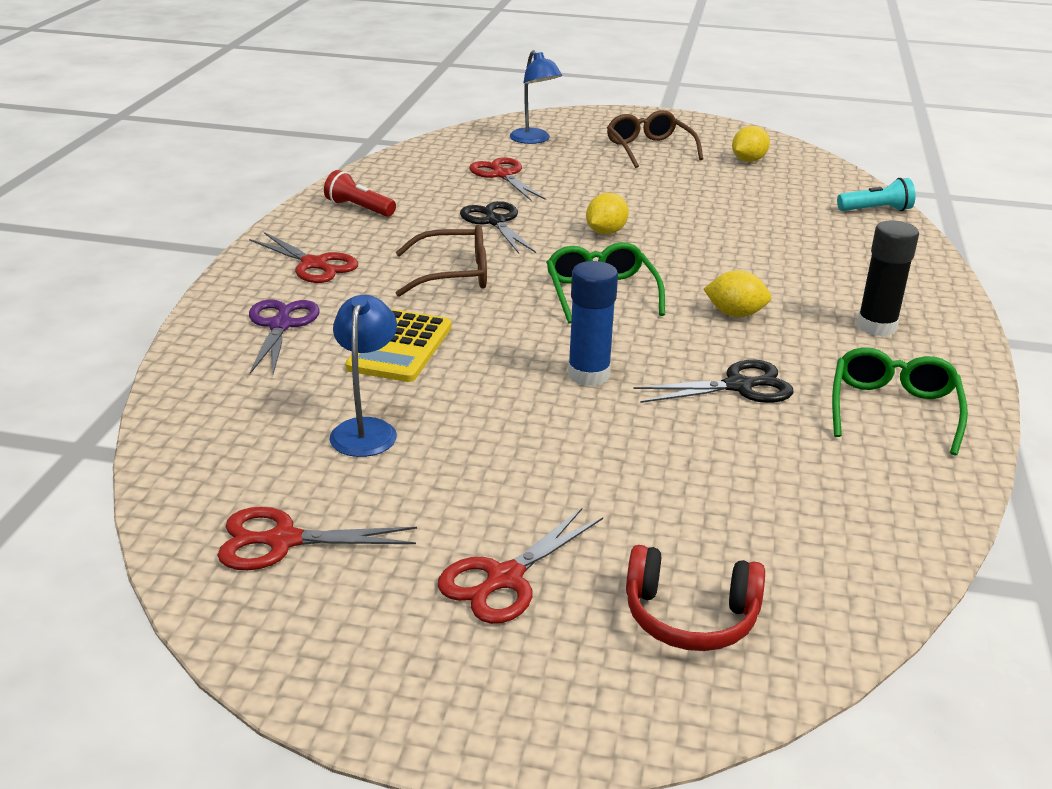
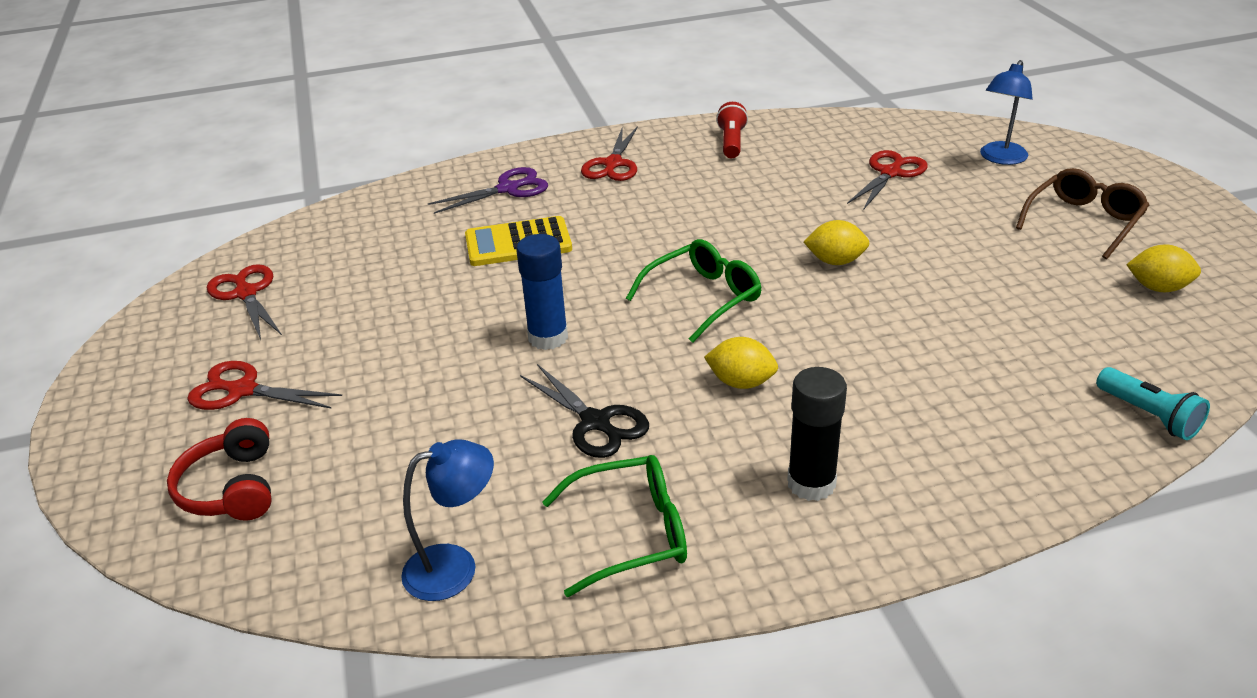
camera: 65 degrees right, 5 degrees up
blue lamp [329,295,397,457] -> blue lamp moved to [401,439,494,601]
brown glasses [396,225,487,297] -> none
black scissors [460,201,536,254] -> none
yellow lemon [704,270,771,317] -> yellow lemon turned 60 degrees counterclockwise [704,337,778,389]

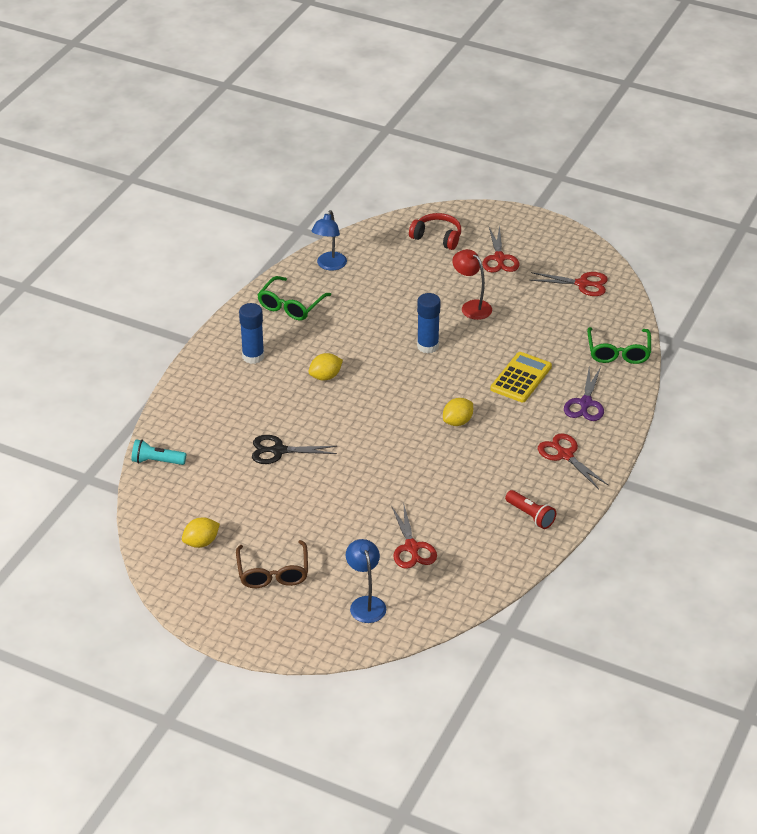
camera: 130 degrees right, 5 degrees up
red scissors [187,361,342,410] -> red scissors turned 120 degrees clockwise [482,225,519,273]
black scissors [520,364,649,458] -> black scissors moved to [252,435,337,464]
green glasses [626,239,762,343] -> green glasses moved to [587,327,651,364]
black glue stick [787,367,847,501] -> blue glue stick [239,303,264,364]
yellow lemon [804,220,870,265] -> yellow lemon moved to [443,398,473,426]
none -> red lamp [452,249,492,320]

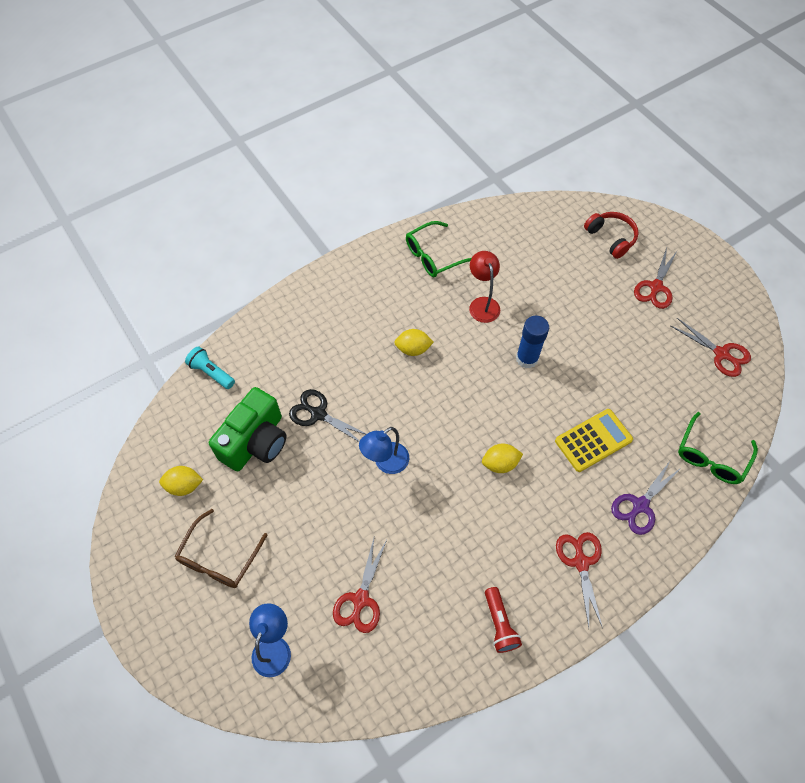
camera: 30 degrees right, 20 degrees up
blue glue stick [239,303,264,364] -> none
blue lamp [311,210,347,271] -> blue lamp moved to [359,427,409,474]
red lamp [452,249,492,320] -> red lamp moved to [469,251,500,323]
none -> green camera [209,387,287,472]

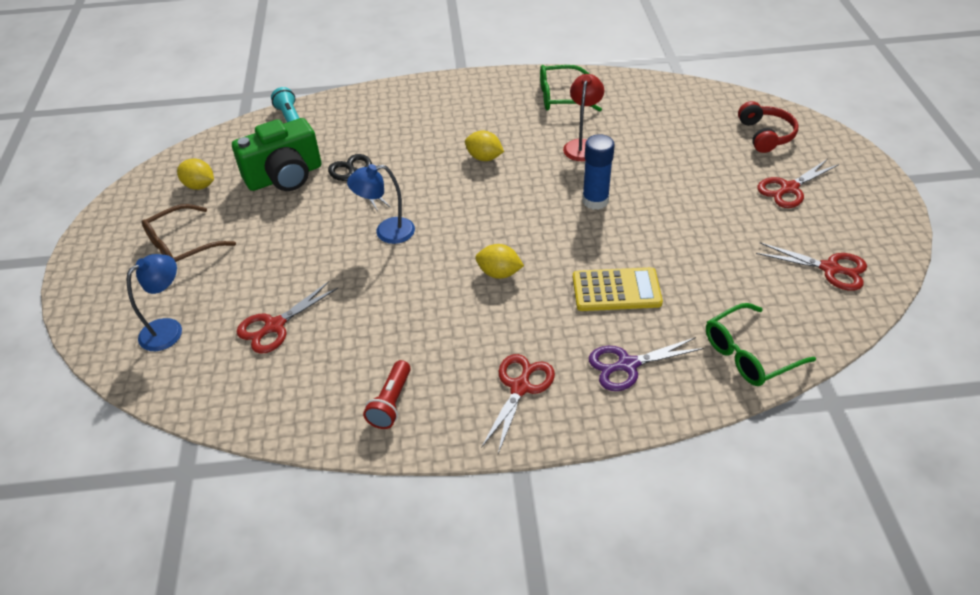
camera: 30 degrees right, 15 degrees down
red scissors [670,318,751,377] -> red scissors turned 45 degrees counterclockwise [756,243,867,291]

